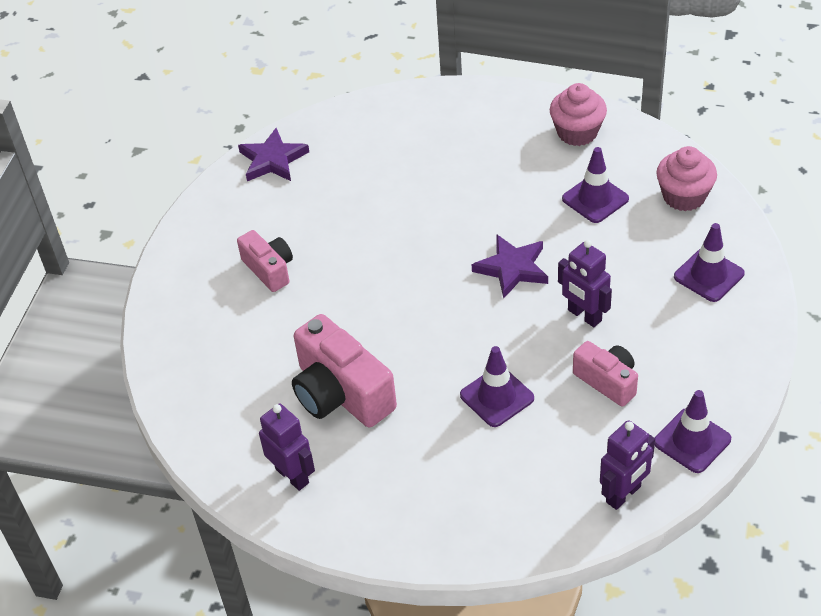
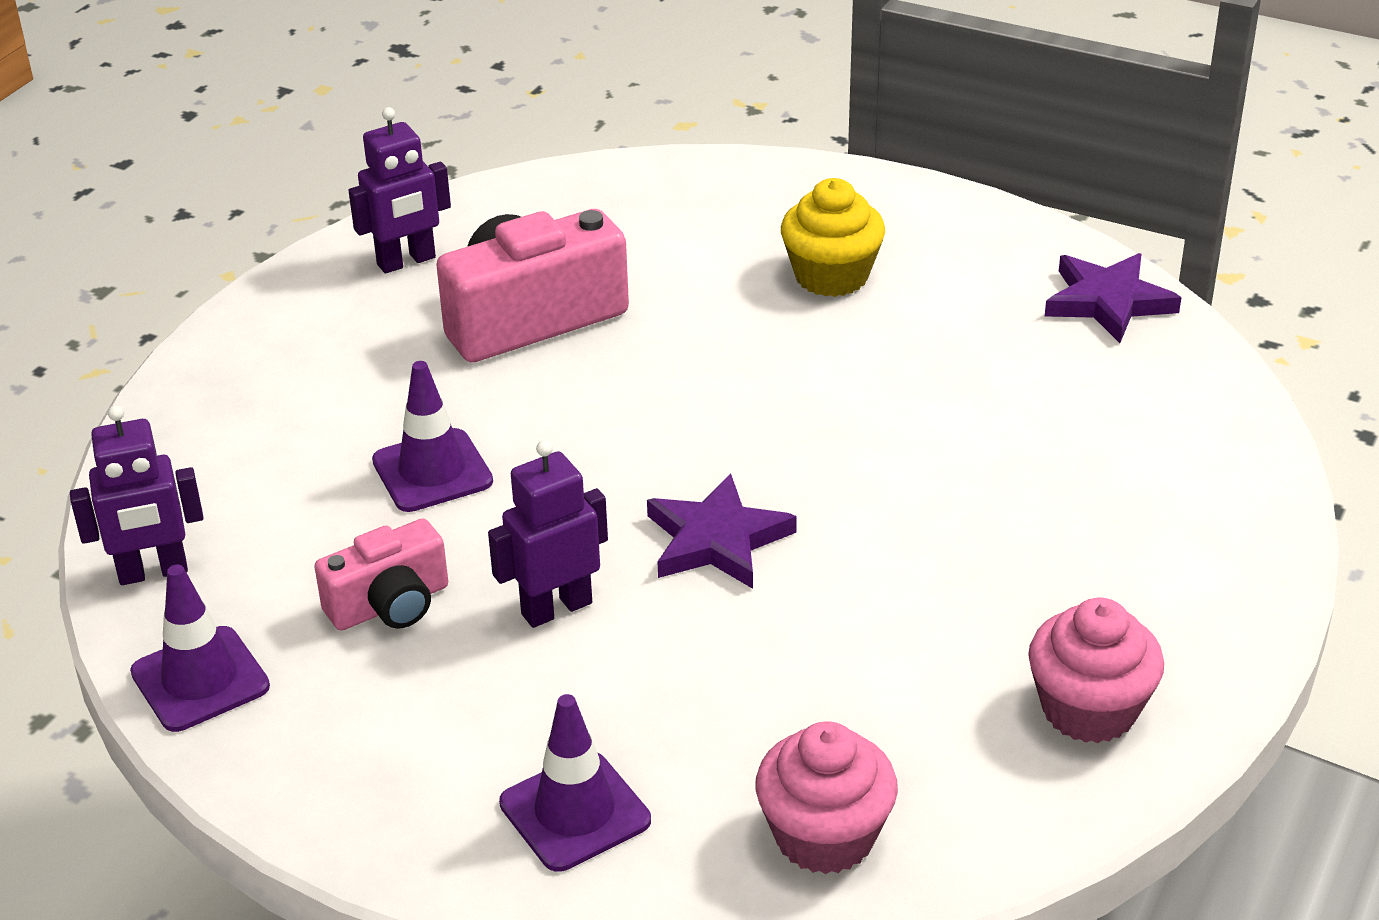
camera: 100 degrees right, 10 degrees down
pink camera [237,230,293,292] -> yellow cupcake [781,178,885,297]
purple traffic cone [562,147,629,223] -> none
purple robot [600,420,655,510] -> purple robot turned 75 degrees counterclockwise [70,405,204,585]

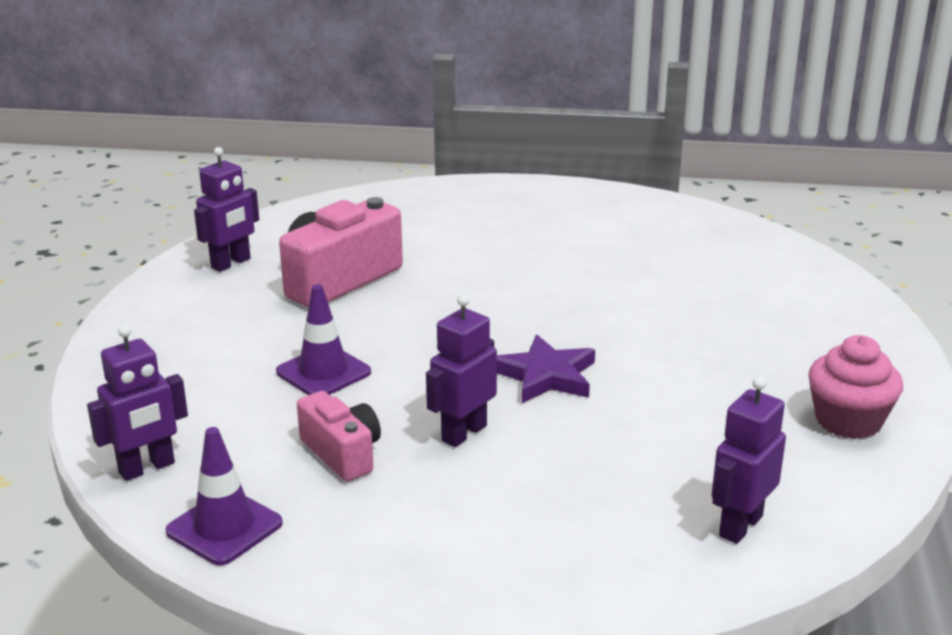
camera: 20 degrees left, 10 degrees down
pink camera [314,518,448,630] -> pink camera turned 75 degrees counterclockwise [297,391,381,482]
purple traffic cone [499,694,651,872] -> none
pink cupcake [755,721,898,874] -> purple robot [712,376,786,544]
yellow cupcake [781,178,885,297] -> none
purple star [1045,253,1181,343] -> none

